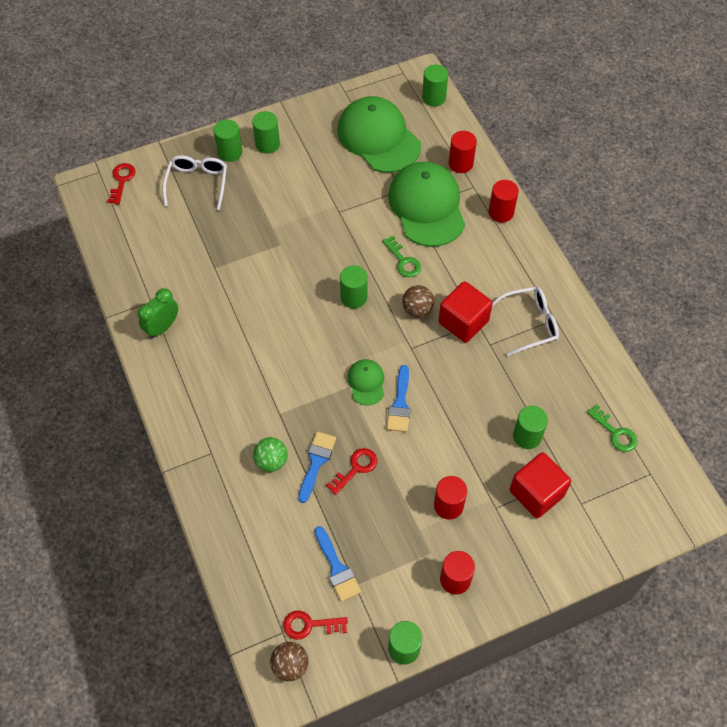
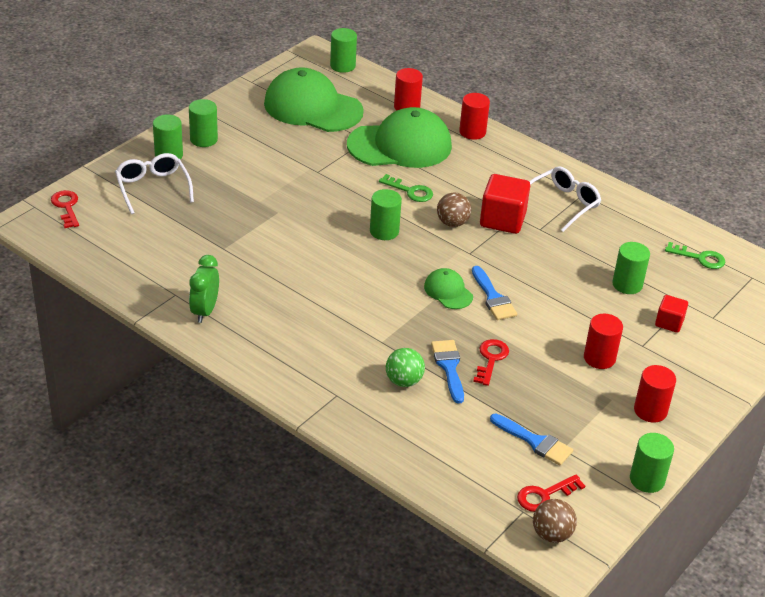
camera: 30 degrees left, 20 degrees down
green cap [388,162,465,247] -> green cap turned 120 degrees clockwise [347,107,452,168]
red cube [510,452,571,518] -> red cube [655,295,688,333], size x0.57

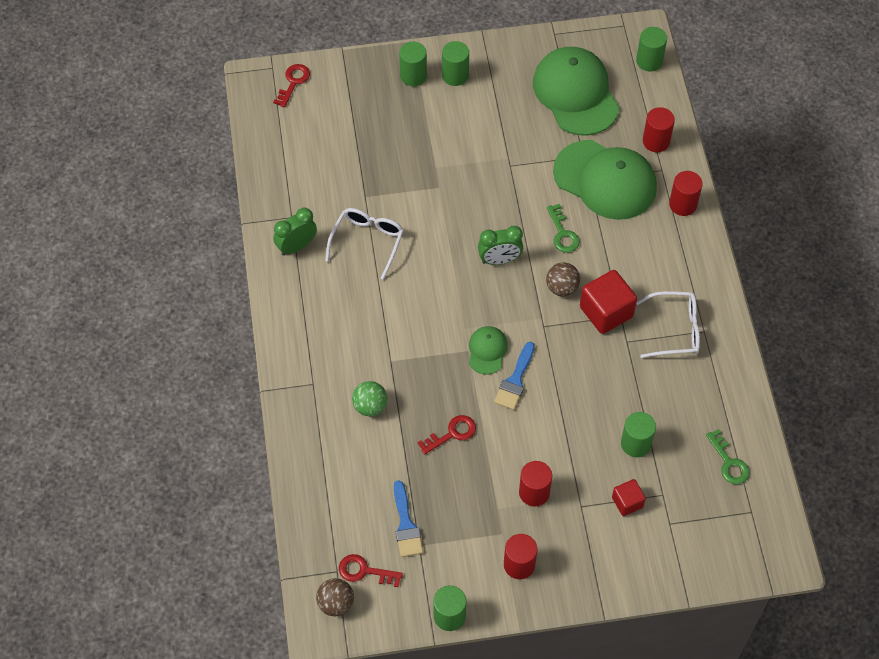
camera: 45 degrees right, 20 degrees up
white glasses [115,153,194,214] -> white glasses moved to [325,208,404,280]
green cylinder [370,189,402,240] -> green clock [478,226,523,265]
blue brush [431,340,464,403] -> none

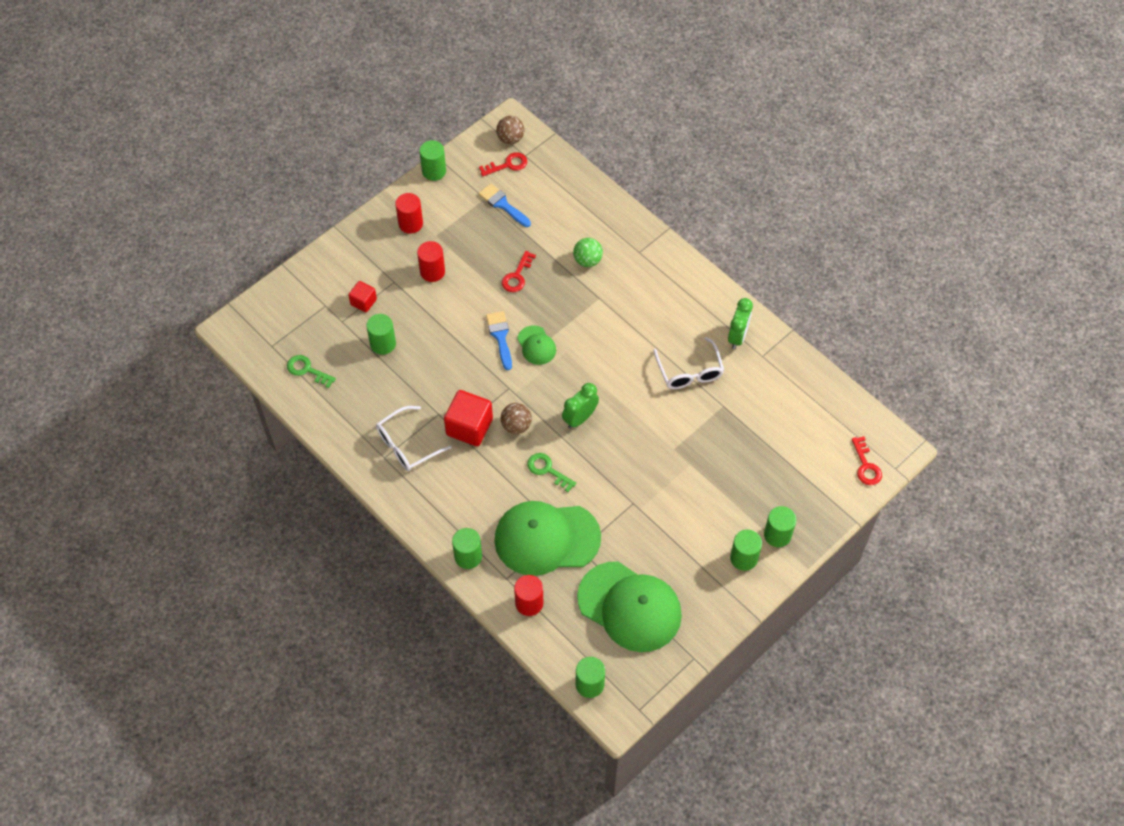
camera: 145 degrees right, 0 degrees up
red cylinder [669,171,703,216] -> green cylinder [452,528,482,569]

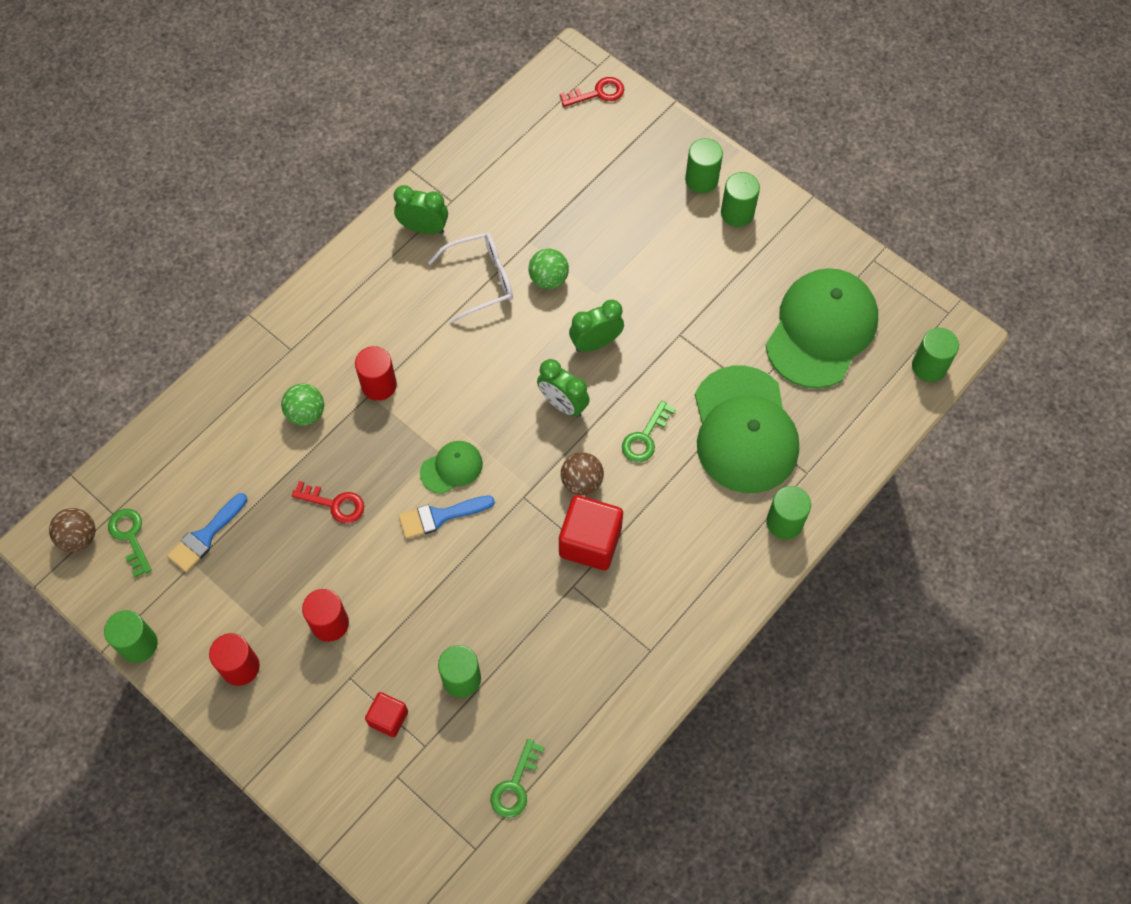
camera: 95 degrees left, 5 degrees up
white glasses [376,406,452,471] -> none
red key [479,152,527,176] -> green key [108,509,152,578]
red cylinder [514,575,543,616] -> red cylinder moved to [355,346,397,401]
none -> green ball [528,248,569,289]
none -> green clock [569,300,624,352]

